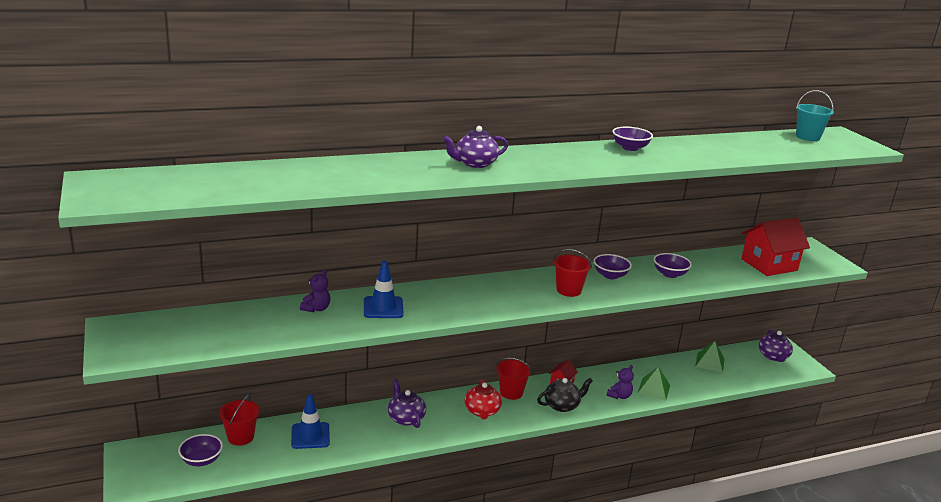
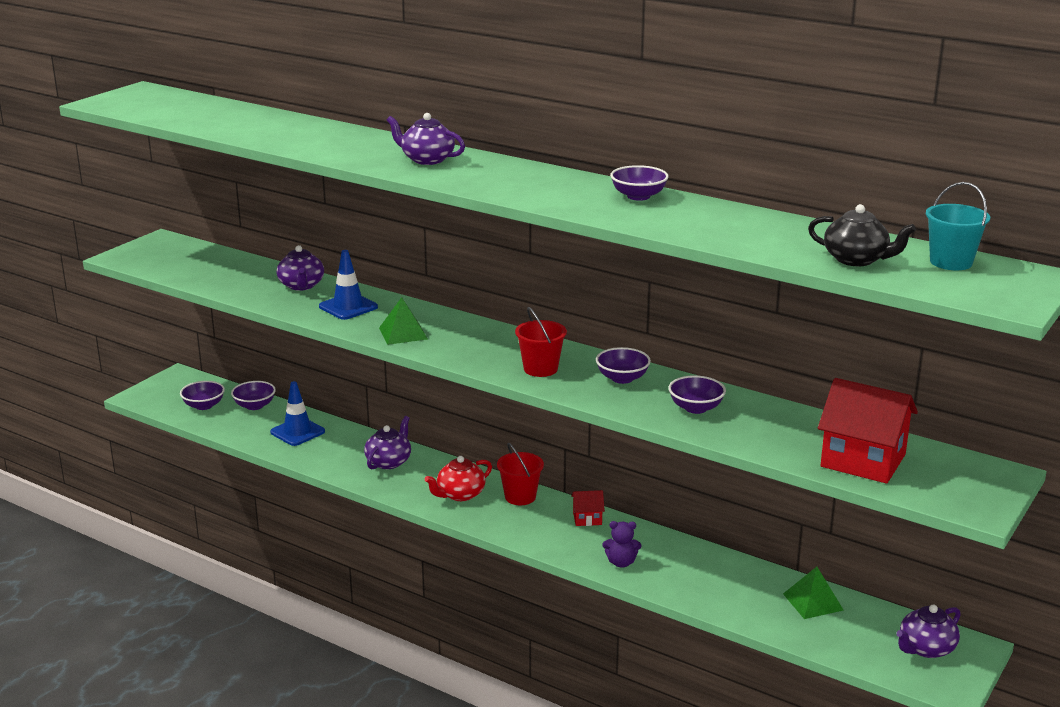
camera: 55 degrees right, 0 degrees up
red bucket [219,393,260,446] -> purple bowl [231,381,276,410]
purple teddy bear [300,270,330,312] -> purple teapot [277,245,324,291]
black teapot [537,378,593,412] -> black teapot moved to [808,204,916,266]
green pyramid [638,366,670,400] -> green pyramid moved to [379,297,428,345]

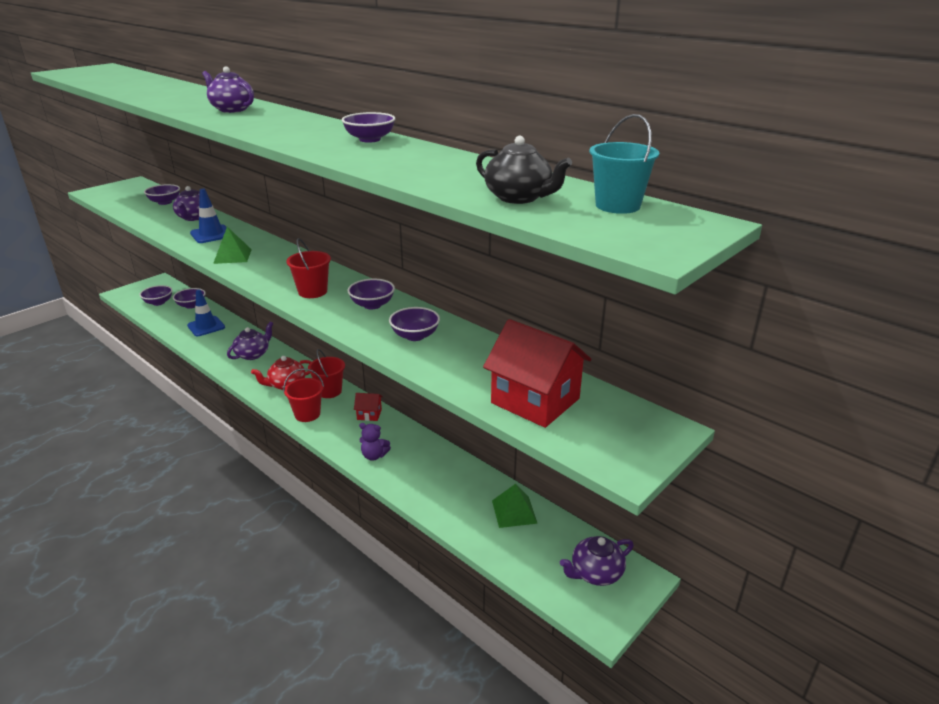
camera: 10 degrees right, 5 degrees up
none -> purple bowl [144,184,180,205]
none -> red bucket [283,369,324,422]

